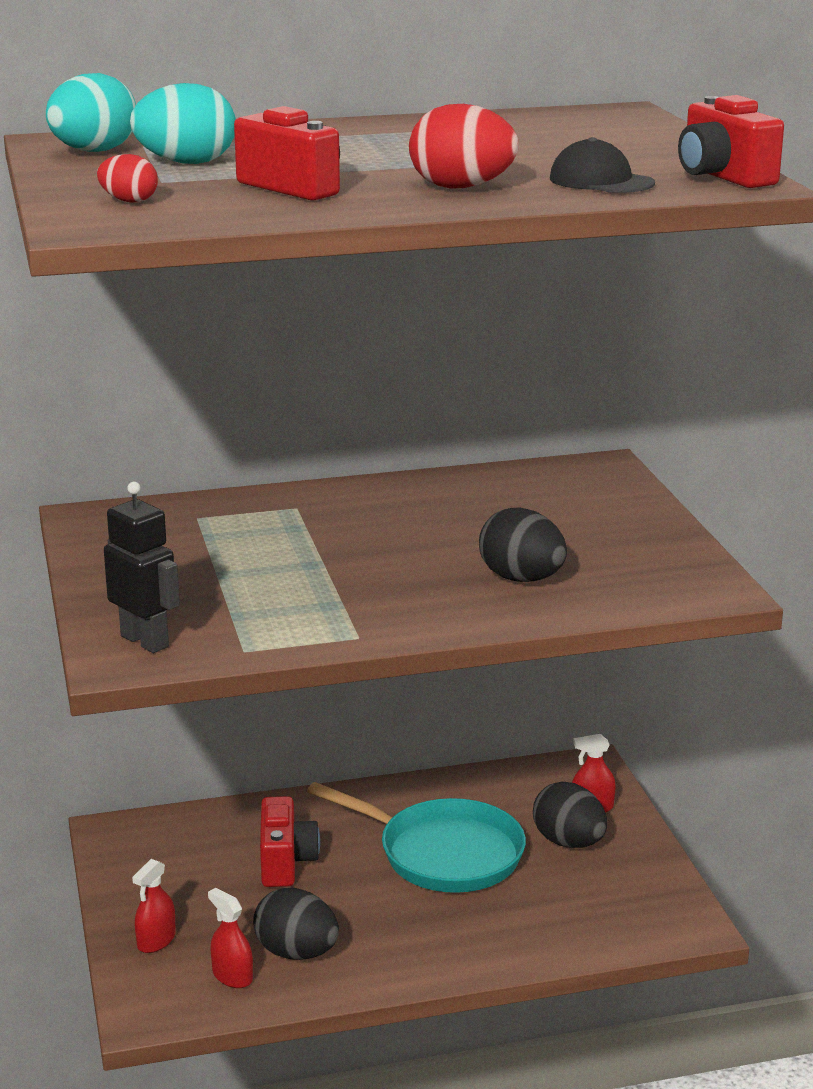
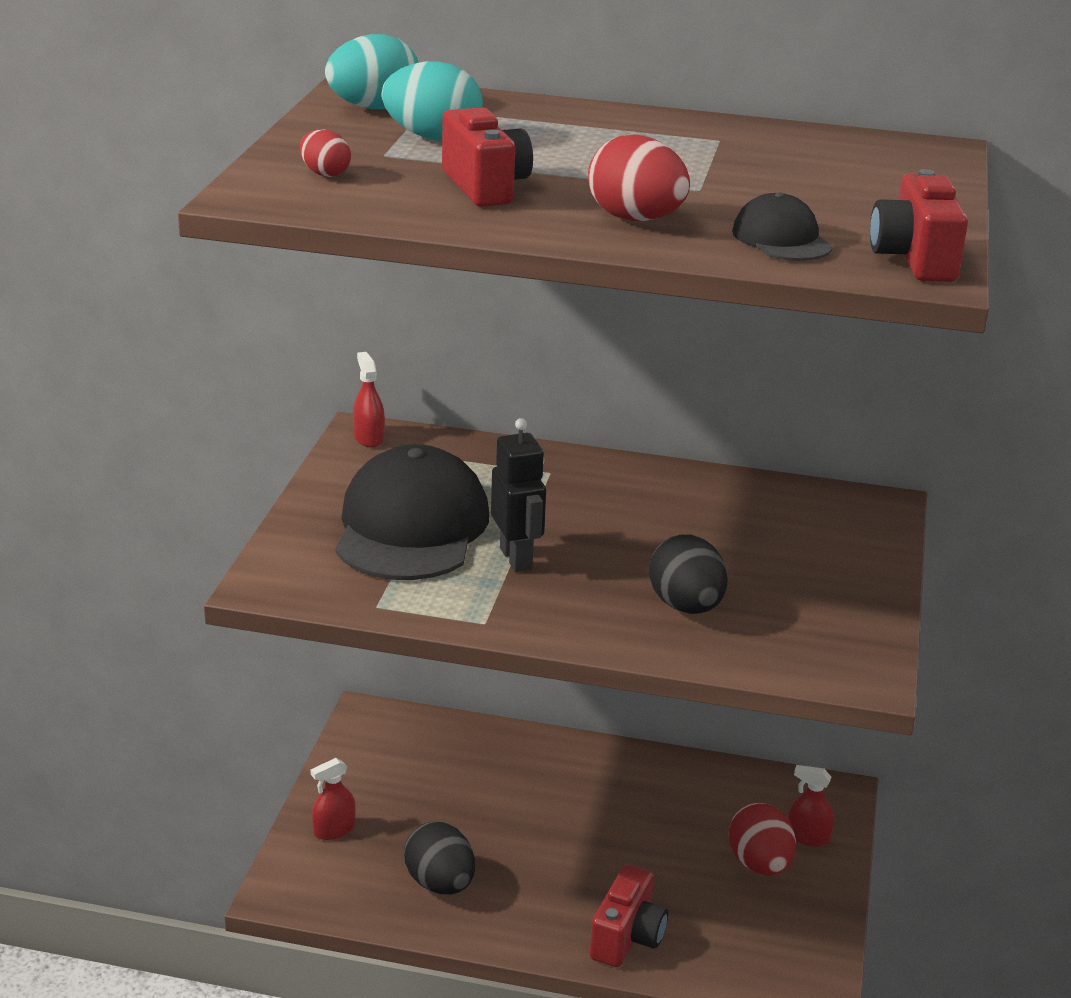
camera: 25 degrees right, 5 degrees up
black robot [104,482,180,653] -> black robot moved to [491,418,546,572]
red spray bottle [208,888,253,988] -> red spray bottle moved to [353,352,385,447]
red camera [260,796,320,887] -> red camera moved to [590,864,668,967]
turquoise pan [307,782,526,893] -> none
black egg [533,782,607,848] -> red egg [729,803,796,876]
none -> black cap [336,444,489,580]

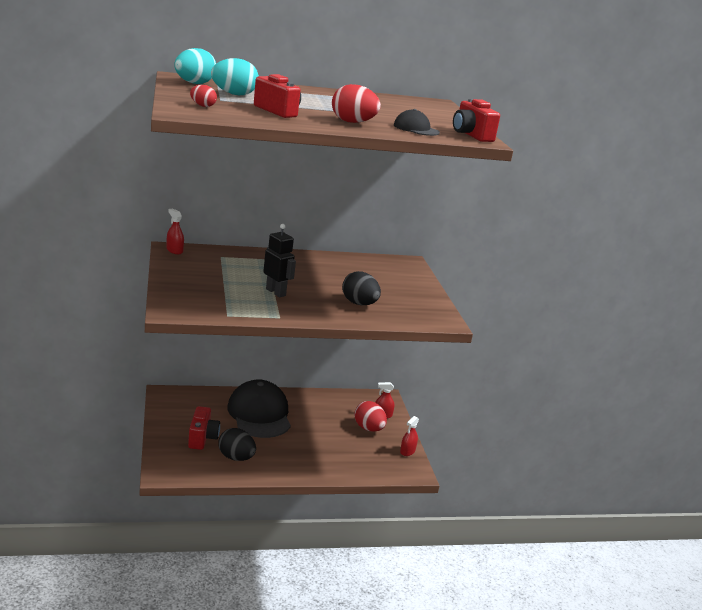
camera: 25 degrees left, 5 degrees down
red spray bottle [311,758,355,840] -> red spray bottle moved to [400,416,419,456]
black cap [336,444,489,580] -> black cap moved to [228,379,291,438]
red camera [590,864,668,967] -> red camera moved to [188,406,220,450]

